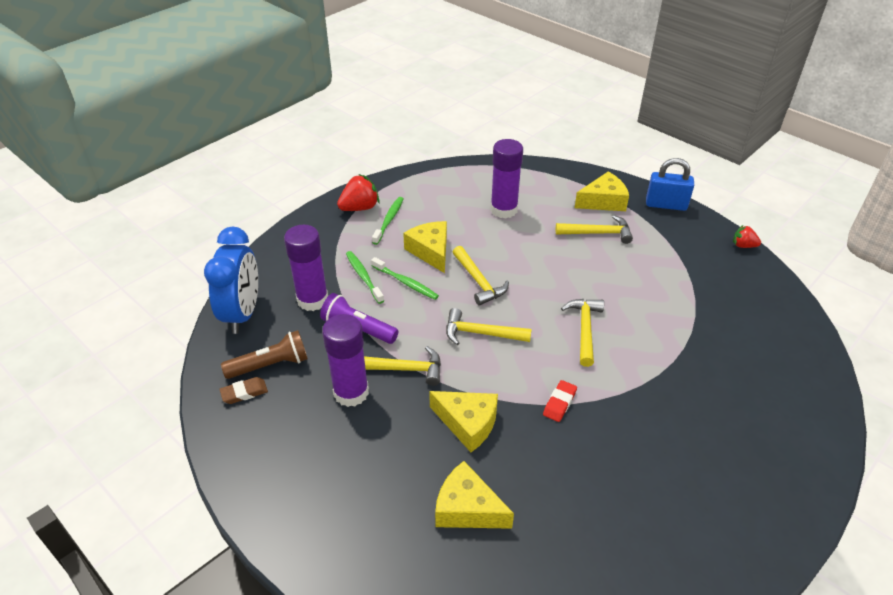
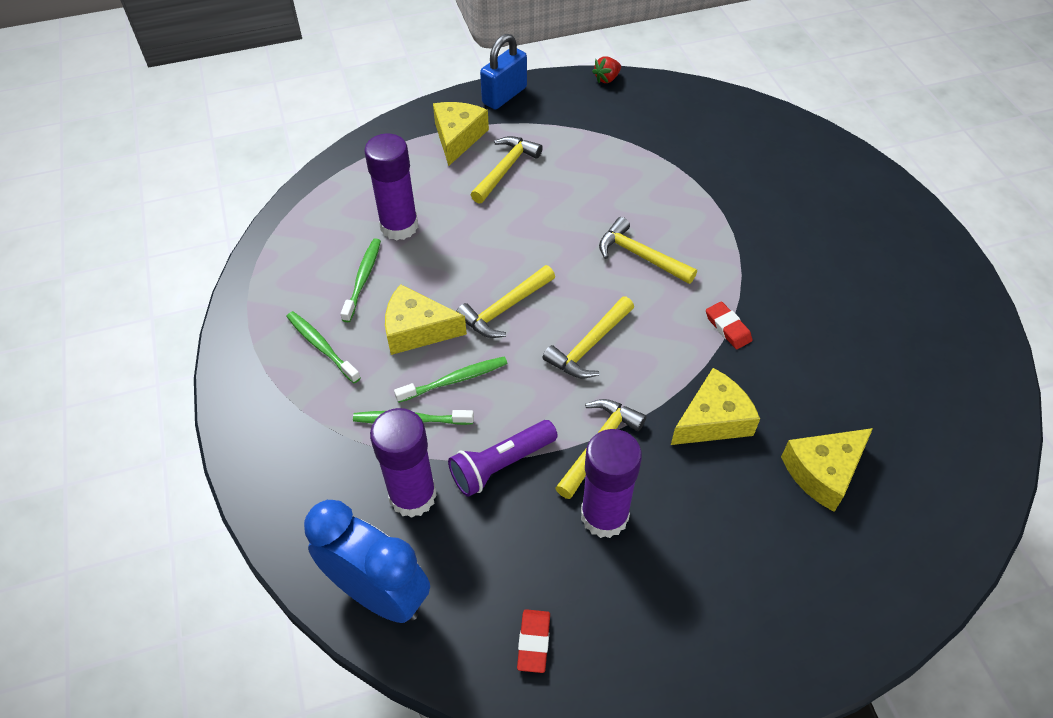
camera: 60 degrees left, 10 degrees up
brown eraser [219,377,268,404] -> red eraser [517,609,550,673]
brown flashlight [221,330,308,379] -> none
red strawberry [337,174,380,211] -> none
yellow hammer [453,246,509,306] -> yellow hammer turned 135 degrees clockwise [456,265,555,338]
none -> green toothbrush [340,238,381,322]

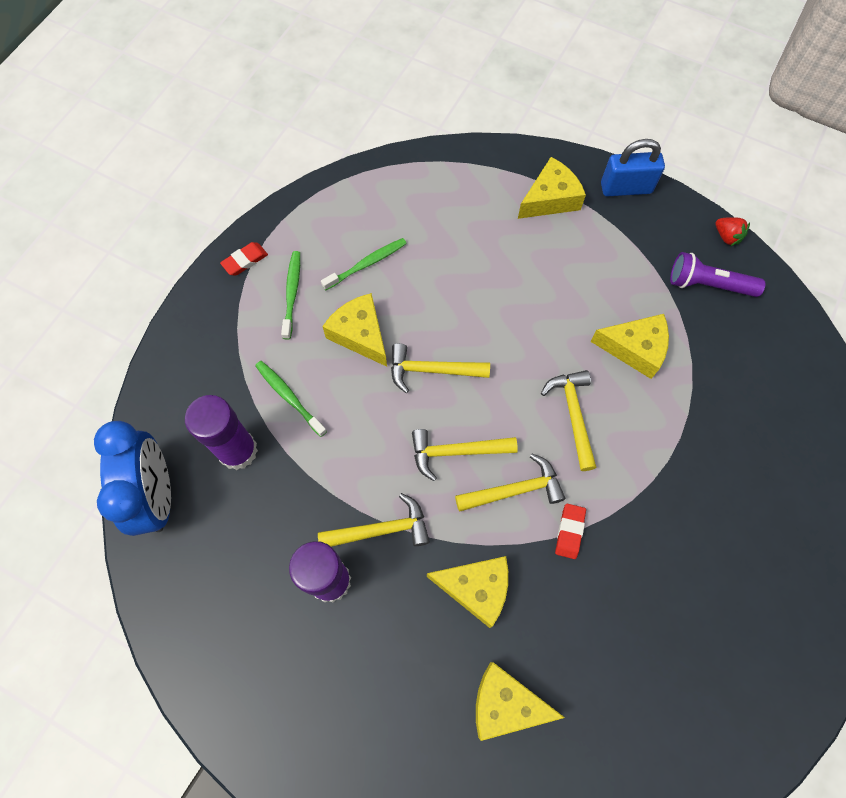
camera: 45 degrees right, 15 degrees up
purple glue stick [364,133,418,241] -> none
green toothbrush [394,357,508,403] -> none
purple flashlight [448,420,558,497] -> purple flashlight moved to [670,252,765,297]
yellow hammer [471,136,543,204] -> yellow hammer moved to [455,454,565,512]
red eraser [517,609,550,673] -> red eraser moved to [220,242,268,276]
red strawberry [592,56,621,83] -> red strawberry turned 135 degrees counterclockwise [715,217,750,246]
none -> yellow cheese [590,314,669,379]

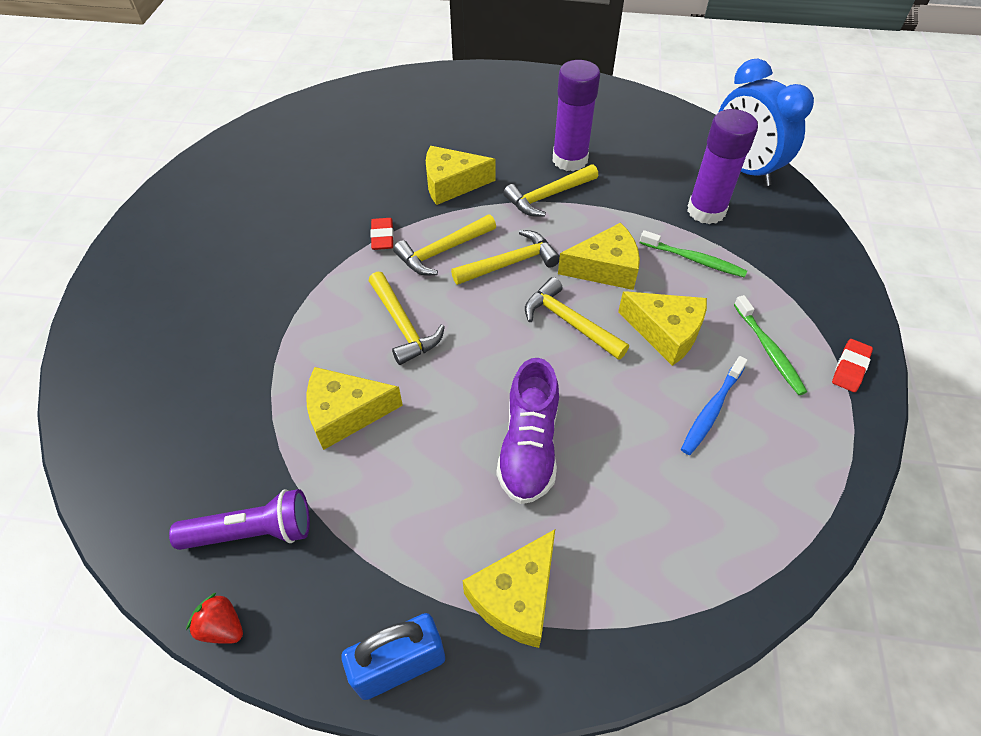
camera: 160 degrees right, 15 degrees down
green toothbrush [321,238,407,290] -> blue toothbrush [681,356,748,455]
yellow hammer [391,343,490,393] -> yellow hammer turned 120 degrees counterclockwise [525,277,629,360]
yellow cheese [476,662,565,741] -> yellow cheese moved to [558,223,640,290]
none -> purple shoe [497,358,559,504]

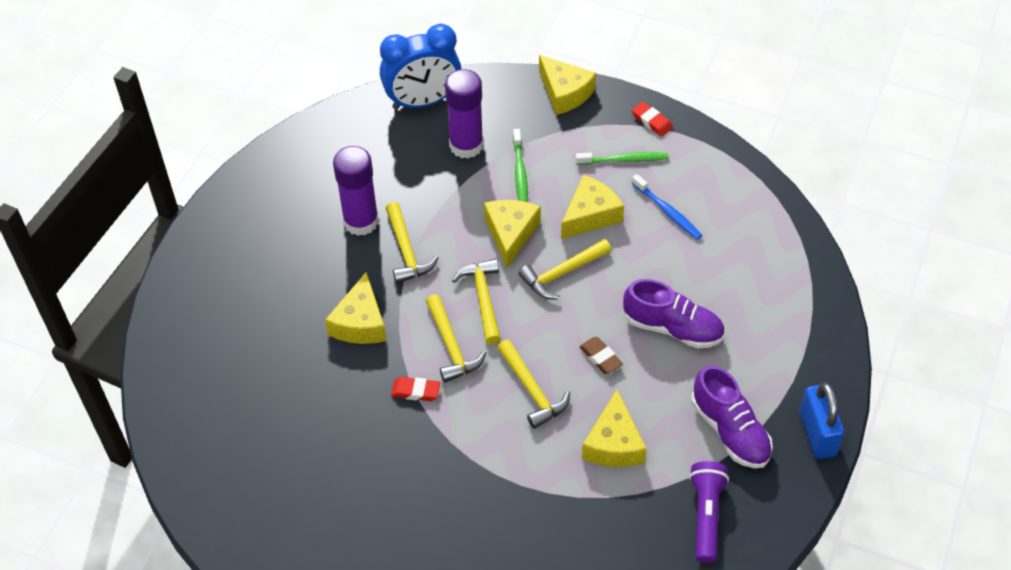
camera: 75 degrees left, 0 degrees up
red strawberry [186,592,243,644] -> none
yellow hammer [369,271,445,365] -> yellow hammer turned 75 degrees clockwise [497,340,570,429]
yellow cheese [463,529,555,648] -> yellow cheese moved to [539,55,596,115]
green toothbrush [640,230,747,278] -> green toothbrush turned 135 degrees clockwise [513,129,528,202]
none -> brown eraser [579,337,623,374]
none -> purple shoe [692,365,773,468]

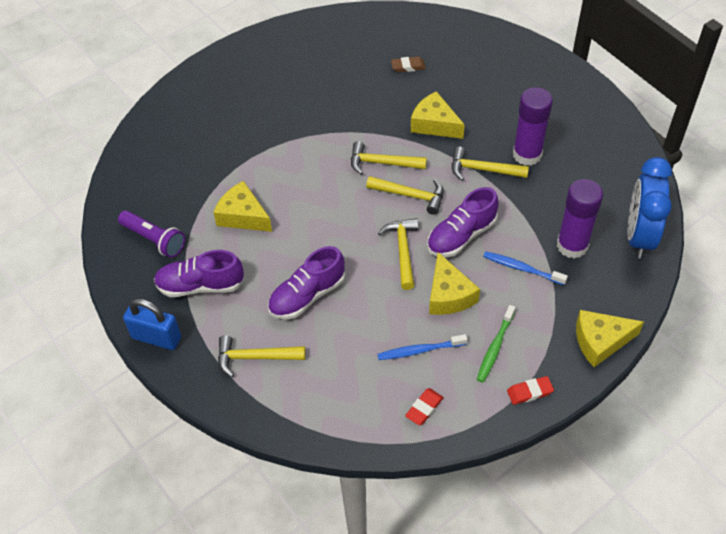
camera: 120 degrees right, 0 degrees up
red eraser [391,377,441,401] -> red eraser moved to [405,388,444,425]
yellow cheese [484,200,541,268] -> purple shoe [427,187,499,257]
yellow hammer [497,340,570,429] -> yellow hammer moved to [218,335,306,377]
green toothbrush [513,129,528,202] -> blue toothbrush [483,251,568,285]
brown eraser [579,337,623,374] -> brown eraser moved to [391,57,426,72]

